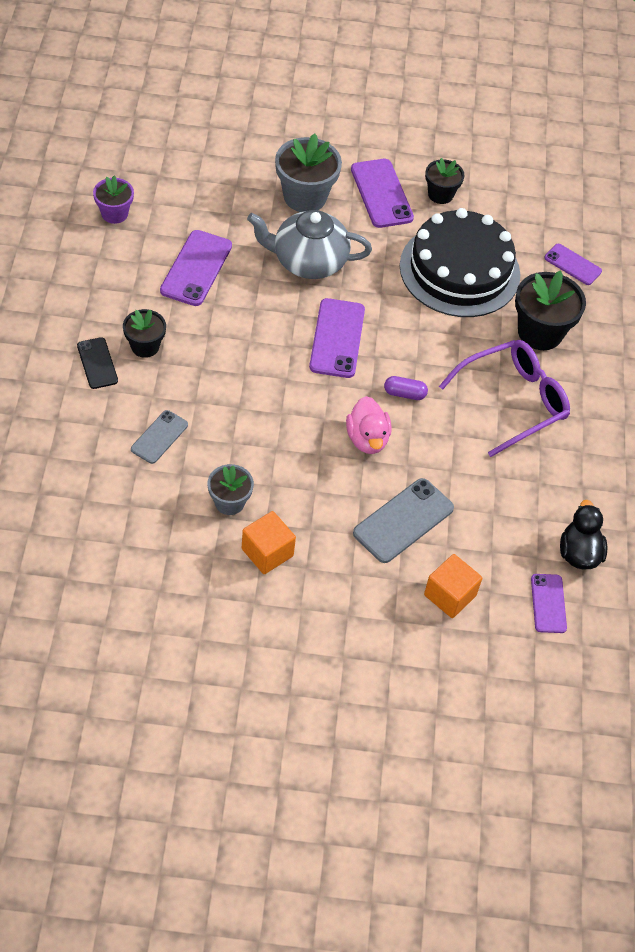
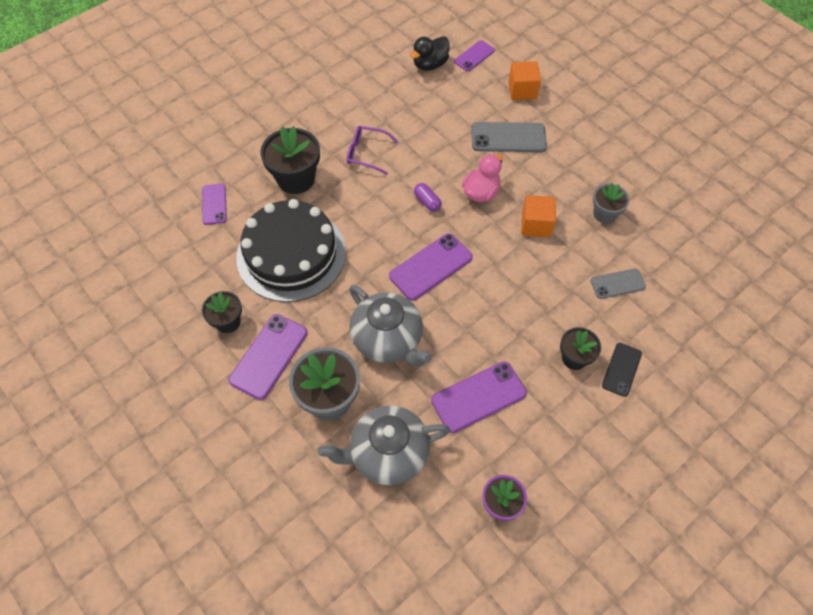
camera: 130 degrees left, 5 degrees up
orange cube [242,511,296,574] -> orange cube moved to [522,195,556,237]
purple glasses [439,340,570,457] -> purple glasses [347,126,399,175], size x0.59
none -> grey teapot [317,405,450,485]

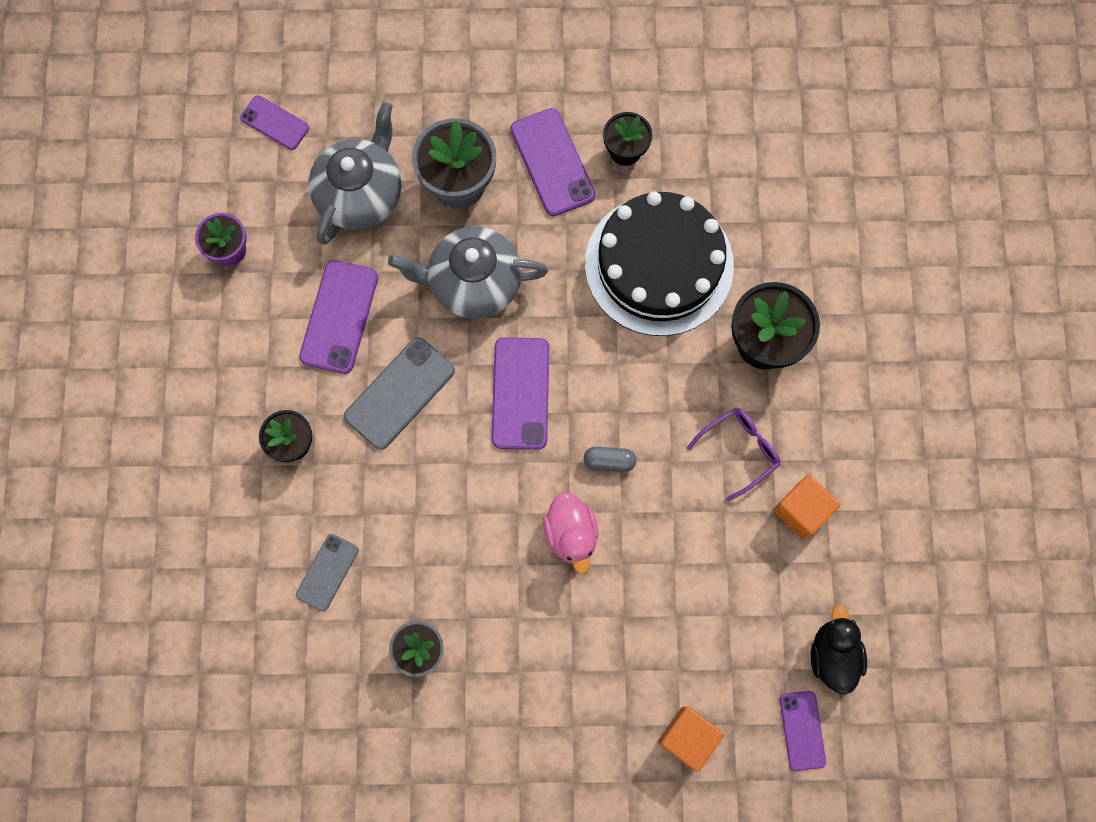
camera: 130 degrees right, 15 degrees up
purple phone [202,183,227,225] -> purple phone moved to [240,95,309,150]
purple capsule [414,183,442,212] -> grey capsule [584,447,636,472]
grey phone [471,122,547,152] -> grey phone moved to [344,337,455,450]
orange cube [522,195,556,237] -> orange cube moved to [773,475,841,540]
black phone [602,343,642,397] -> none

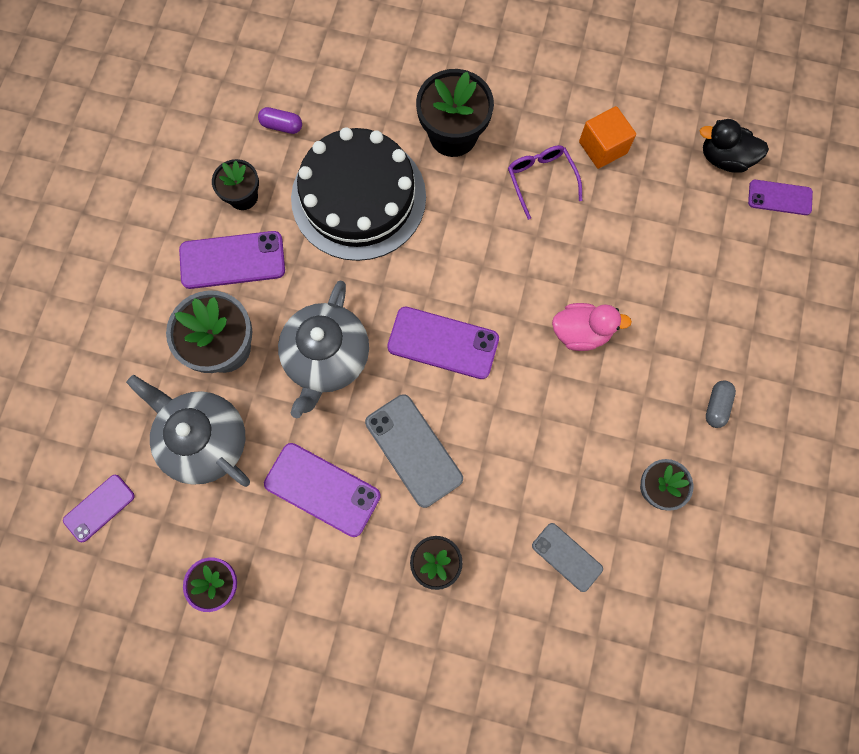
camera: 75 degrees left, 0 degrees up
grey capsule [584,447,636,472] -> grey capsule moved to [706,380,736,428]
orange cube [658,706,724,772] -> none
none -> purple capsule [258,107,302,134]

